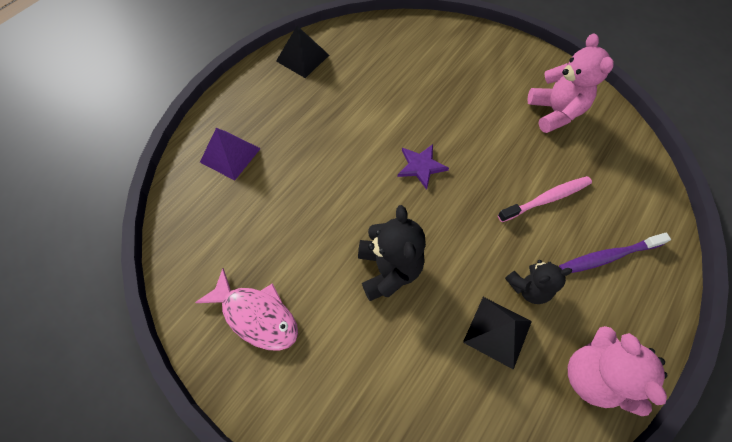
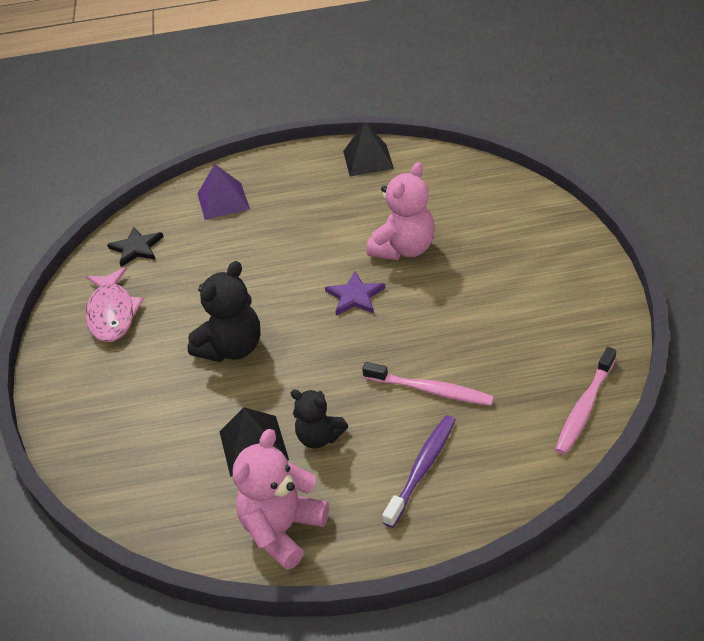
camera: 50 degrees right, 20 degrees down
pink teddy bear [527,33,614,133] -> pink teddy bear moved to [367,162,435,260]
purple toothbrush [559,233,671,273] -> purple toothbrush turned 90 degrees clockwise [382,415,456,528]
none -> black star [107,226,164,267]
none -> pink toothbrush [555,347,616,455]

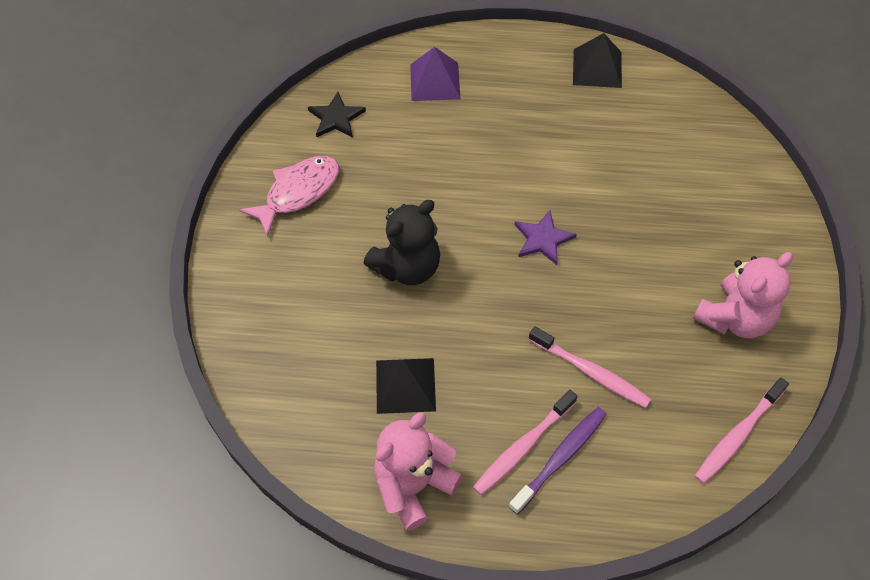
camera: 10 degrees right, 15 degrees up
pink fish [85,267,144,342] -> pink fish turned 135 degrees counterclockwise [239,156,339,237]
black teddy bear [291,389,348,449] -> none
pink teddy bear [367,162,435,260] -> pink teddy bear moved to [693,252,793,338]
none -> pink toothbrush [473,390,577,495]

